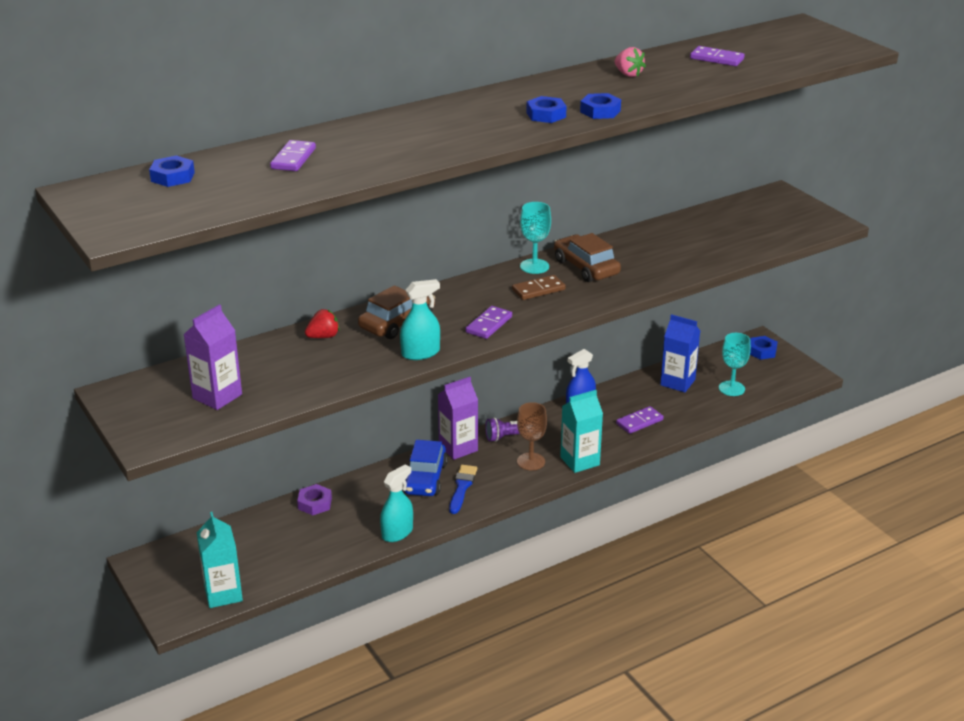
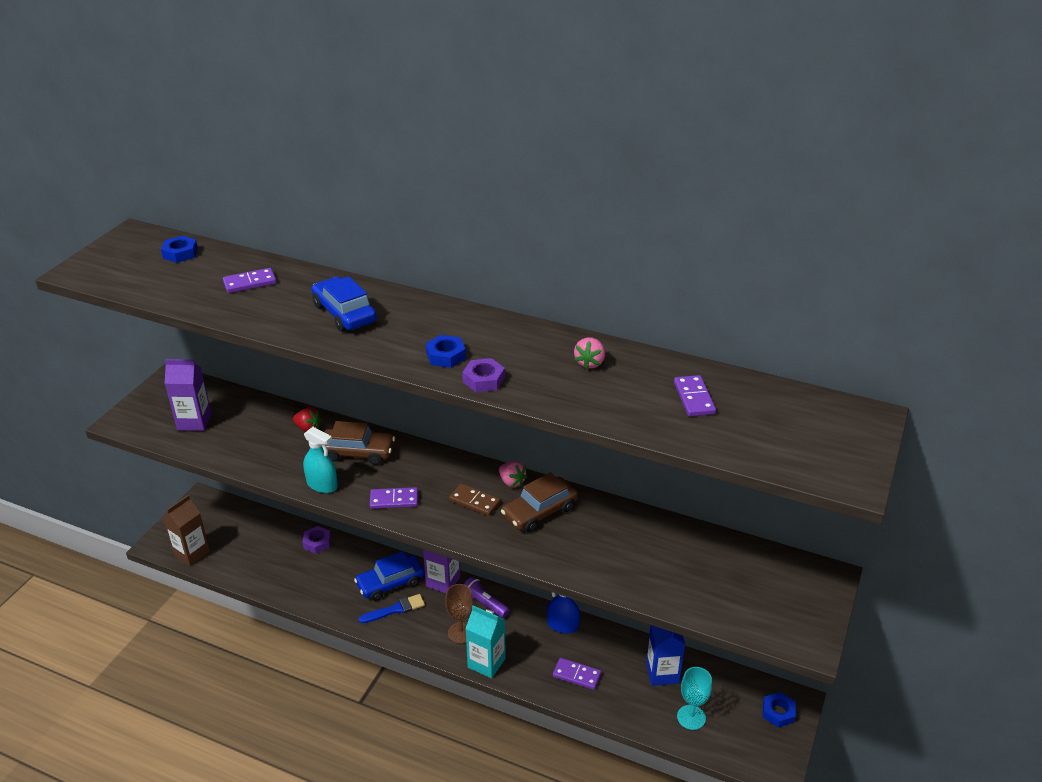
camera: 55 degrees right, 5 degrees up
turquoise carton [196,512,243,608] -> brown carton [163,495,210,566]
turquoise spray bottle [380,464,413,542] -> none
turquoise goblet [520,202,551,274] -> pink strawberry [499,461,527,487]
brown car [554,233,621,282] -> brown car turned 150 degrees counterclockwise [501,472,578,532]
blue nut [580,93,621,119] -> purple nut [462,358,505,392]
none -> blue car [311,276,377,332]

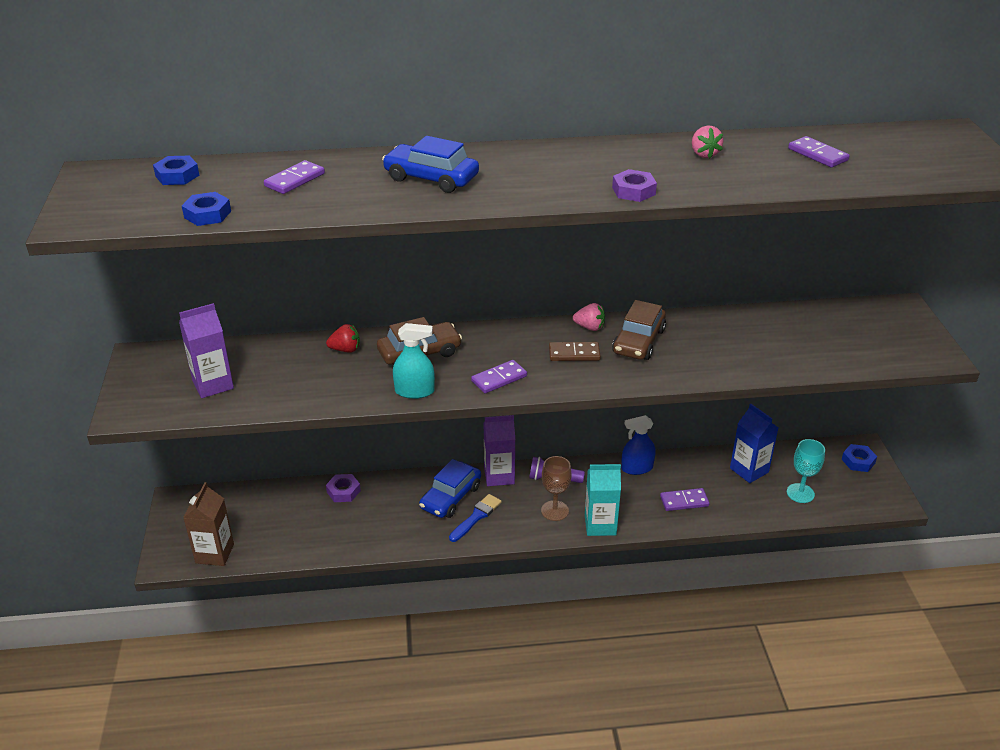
camera: 30 degrees left, 0 degrees up
blue nut [426,335,466,368] -> blue nut moved to [182,192,231,226]

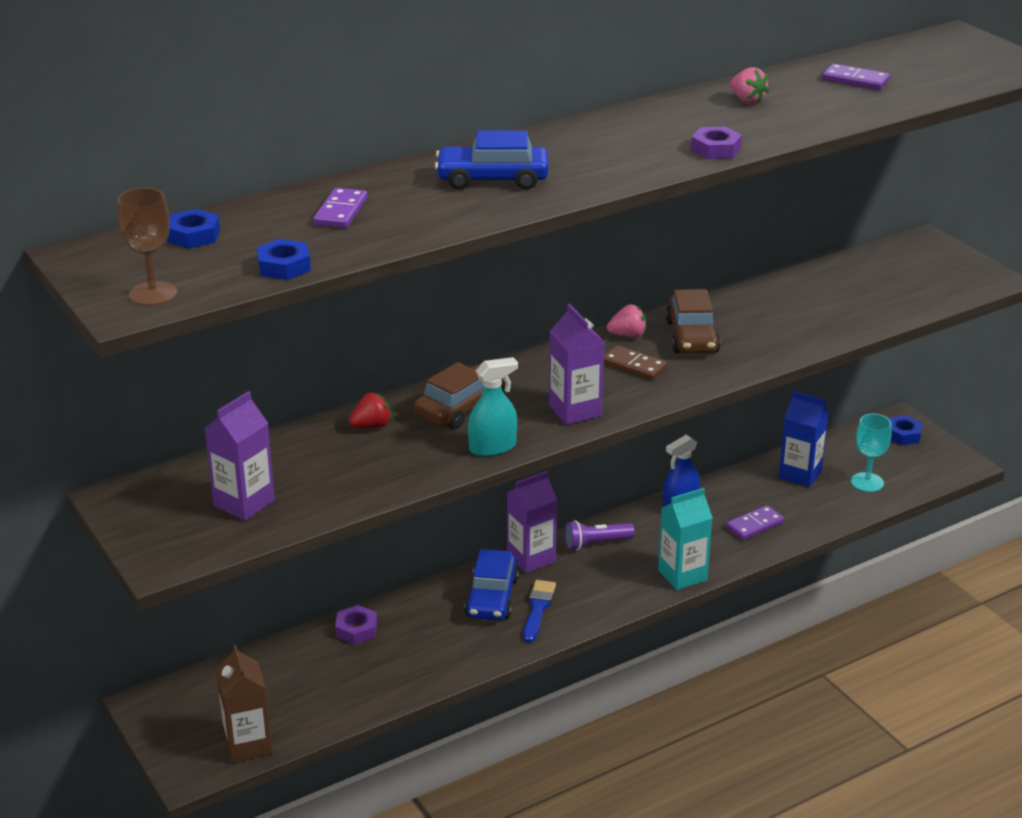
camera: 25 degrees left, 5 degrees down
purple domino [471,360,527,393] -> purple carton [549,304,604,425]
brown goblet [541,456,571,521] -> brown goblet moved to [117,188,177,306]
brown domino [549,342,601,361] -> brown domino turned 60 degrees clockwise [604,345,668,380]

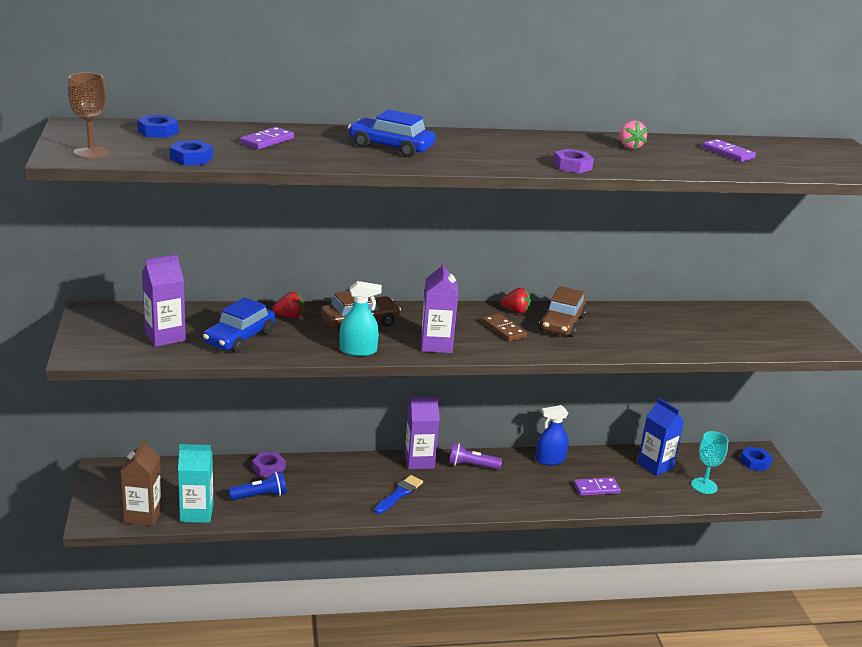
camera: 20 degrees right, 5 degrees down
blue car [464,549,519,620] -> blue car moved to [203,297,275,353]
pink strawberry [607,304,646,338] -> red strawberry [501,288,531,313]
turquoise carton [658,488,713,590] -> turquoise carton moved to [178,444,213,523]
none -> blue flashlight [229,471,286,500]

